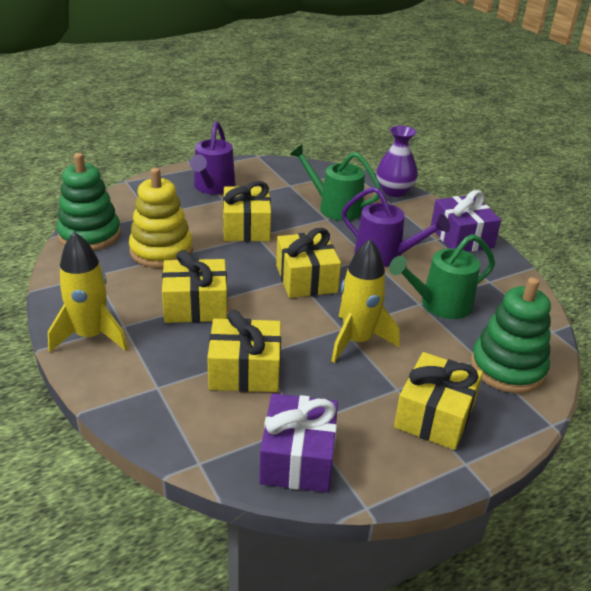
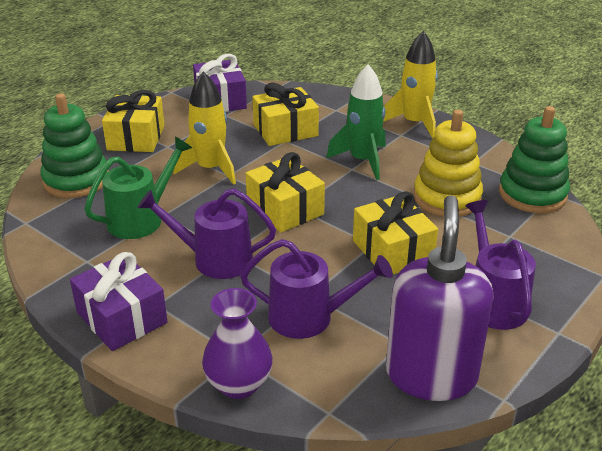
camera: 160 degrees right, 0 degrees up
yellow gift [162,250,227,323] -> green rocket [326,64,386,180]
green watering can [290,144,381,221] -> purple watering can [240,239,393,339]
none -> purple soap dispenser [386,195,494,401]

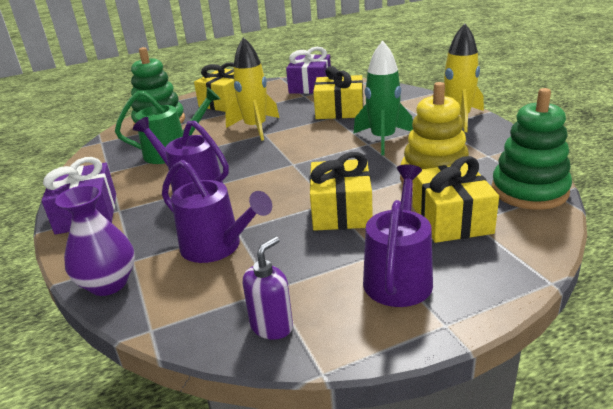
camera: 30 degrees right, 5 degrees down
yellow gift [246,152,325,233] -> yellow gift moved to [413,156,499,243]
purple soap dispenser [386,195,494,401] -> purple soap dispenser [243,236,293,340], size x0.47

